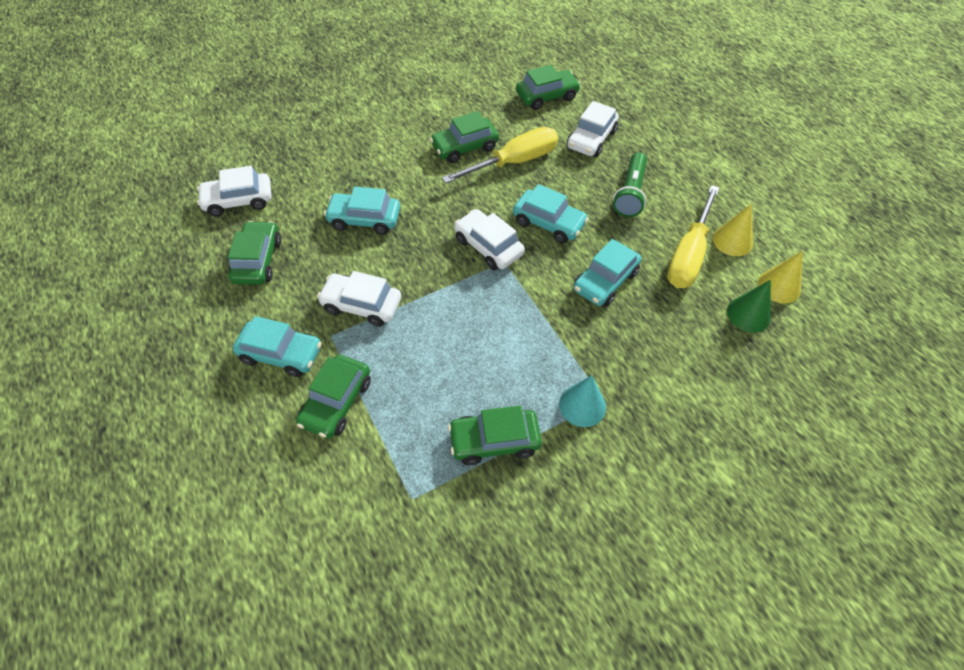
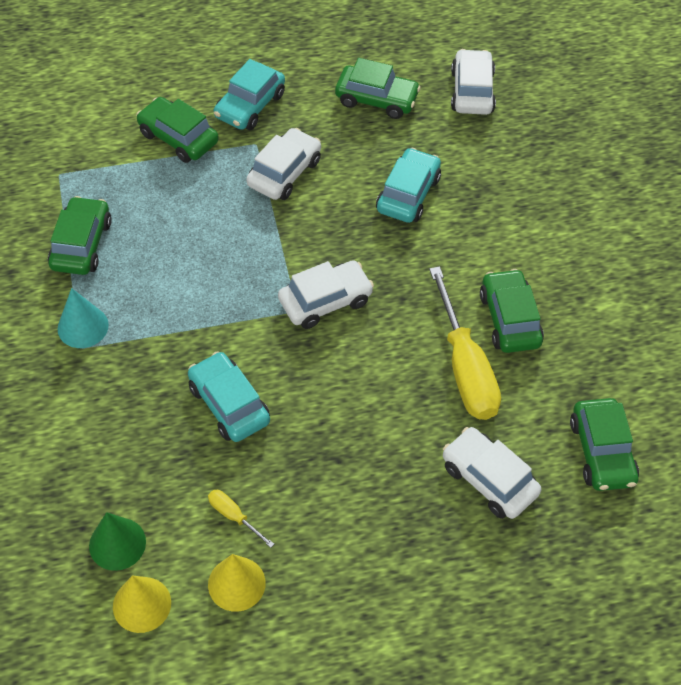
camera: 105 degrees right, 0 degrees up
turquoise car [513,184,589,243] -> none
green flashlight [613,152,647,217] -> none
yellow screwdriver [667,185,719,288] -> yellow screwdriver [208,490,274,548], size x0.43

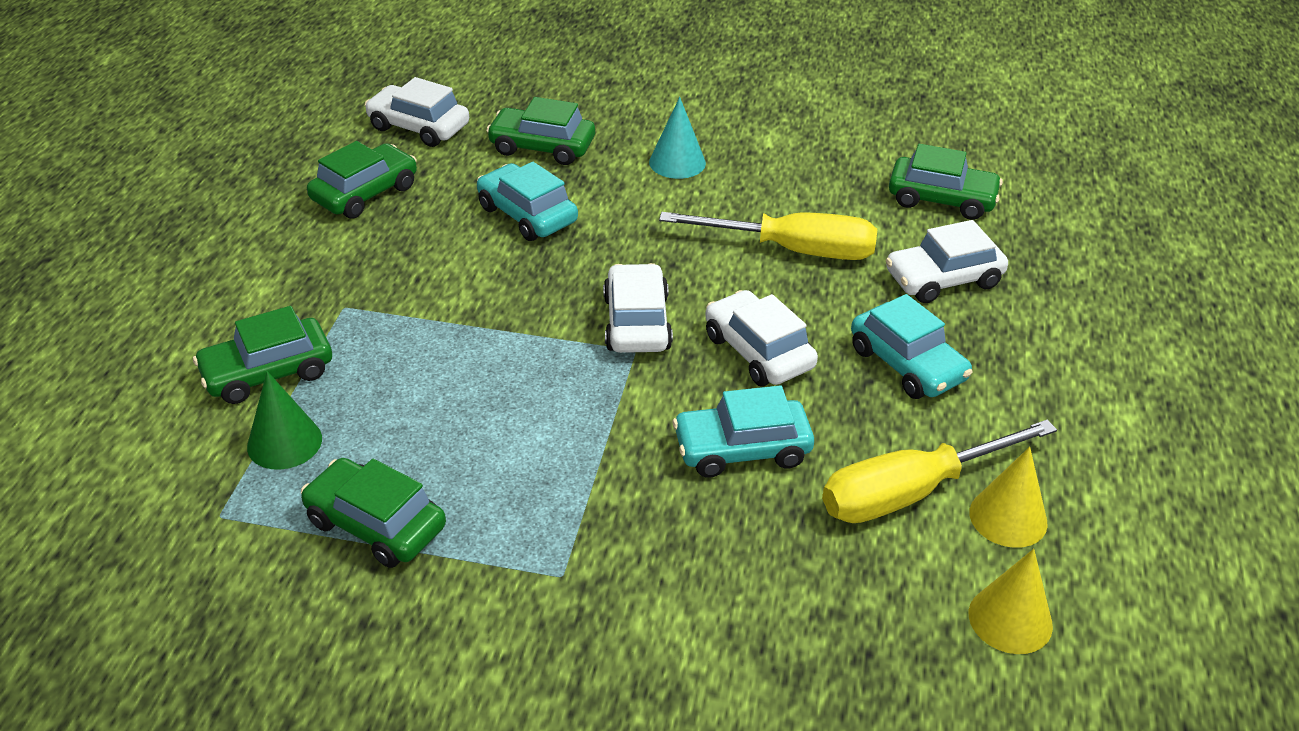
camera: 65 degrees left, 15 degrees down
turquoise cone [58,288,109,348] -> turquoise cone moved to [649,97,706,179]
green cone [89,512,146,571] -> green cone moved to [247,371,322,470]
yellow screwdriver [208,490,274,548] -> yellow screwdriver [822,420,1057,523], size x2.30
turquoise car [214,59,285,130] -> turquoise car moved to [851,294,972,399]
white car [246,128,321,200] -> white car moved to [705,290,818,386]
green car [480,269,544,353] -> green car moved to [486,97,595,165]

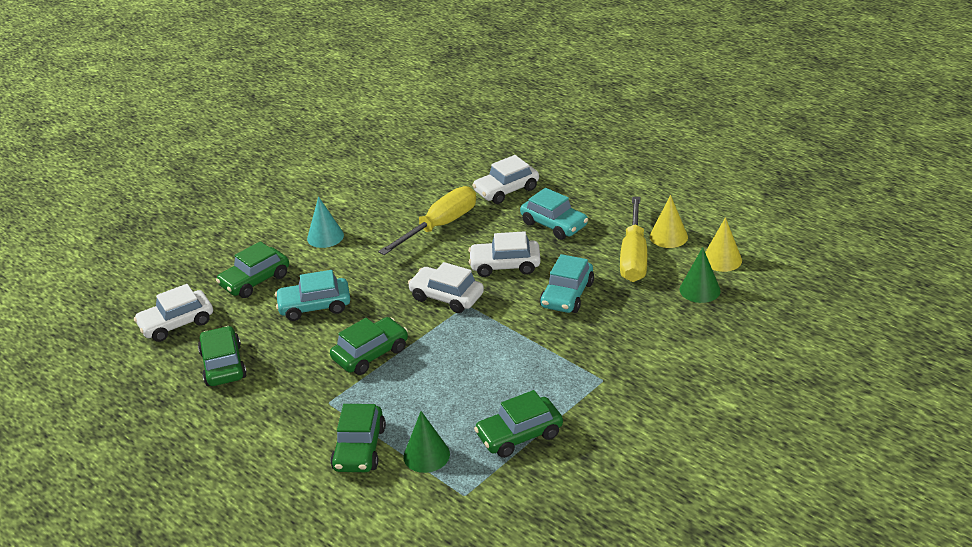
camera: 55 degrees left, 5 degrees down
turquoise car [851,294,972,399] -> turquoise car turned 45 degrees clockwise [520,188,588,240]
white car [886,220,1008,303] -> white car turned 45 degrees clockwise [472,155,539,204]
green car [889,144,1003,220] -> green car moved to [330,317,408,375]
none -> green cone [680,247,721,303]

